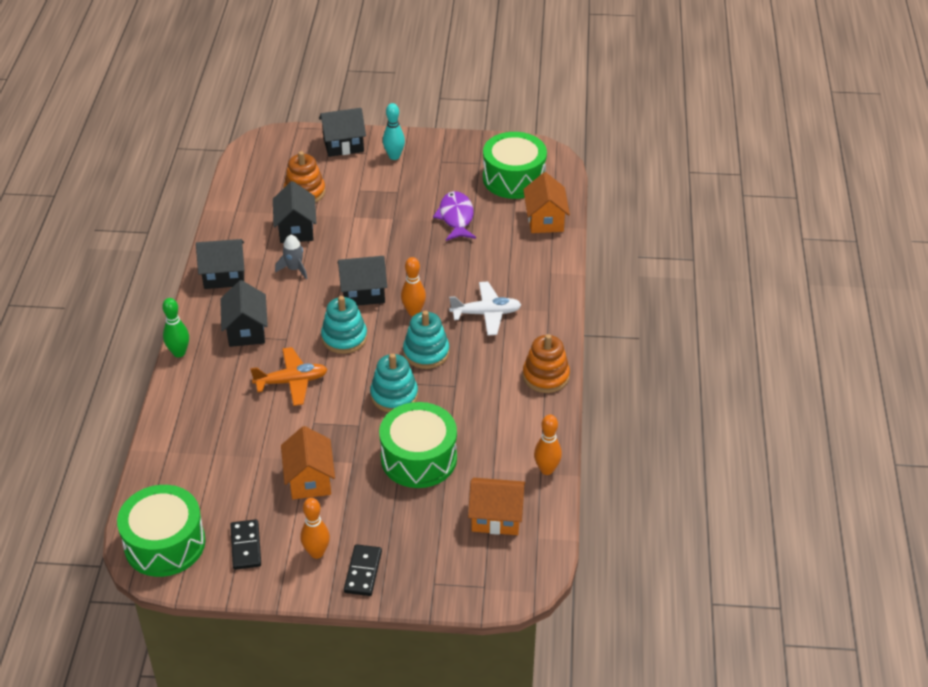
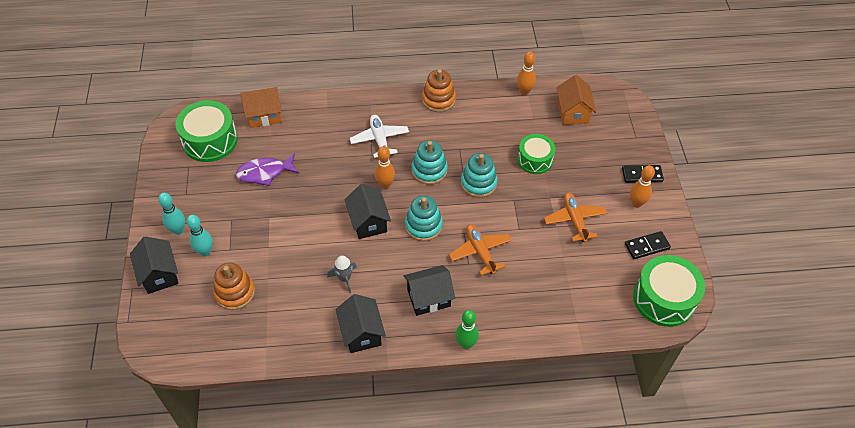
camera: 100 degrees left, 10 degrees up
black house [273,181,317,243] -> none
orange house [281,426,335,499] -> orange plane [544,192,607,243]
green drum [379,402,457,488] -> green drum [517,134,556,174], size x0.64
none -> turquoise bowling pin [187,215,213,256]

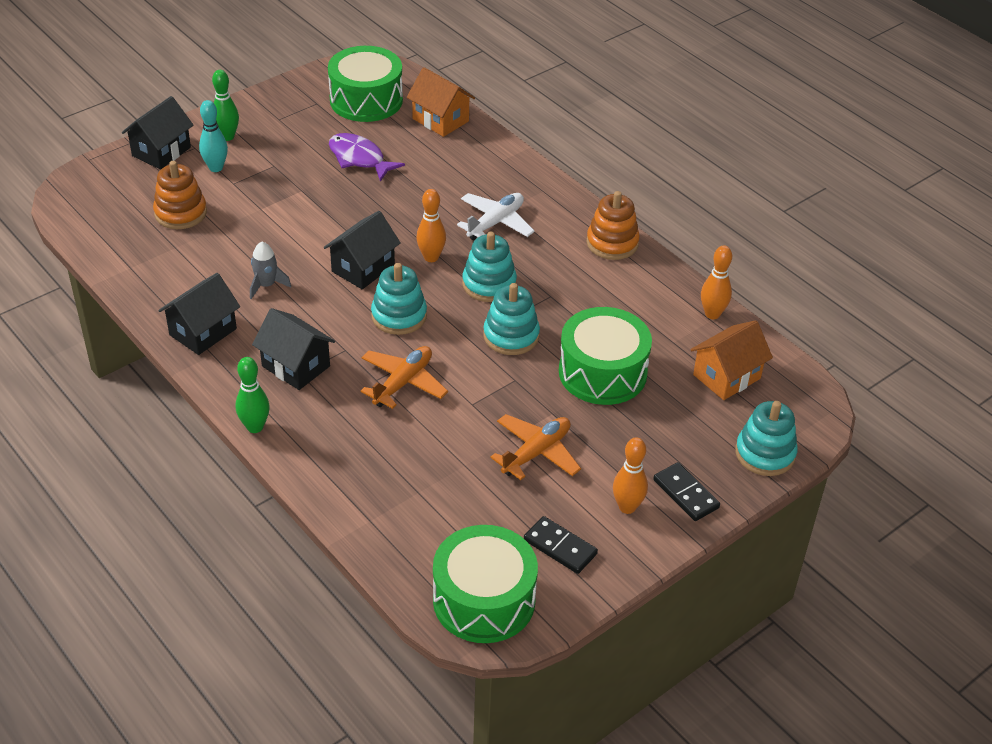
camera: 55 degrees right, 10 degrees down
turquoise bowling pin [158,193,185,235] -> green bowling pin [212,70,239,141]
green drum [517,134,556,174] -> green drum [559,307,652,405], size x1.55
none -> turquoise stacking toy [735,401,798,476]

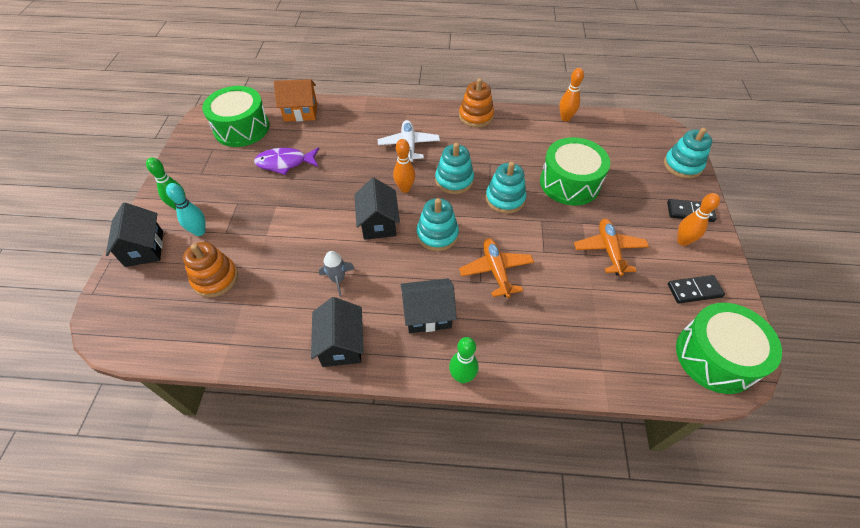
camera: 45 degrees left, 10 degrees up
orange house [690,320,773,400] -> none

